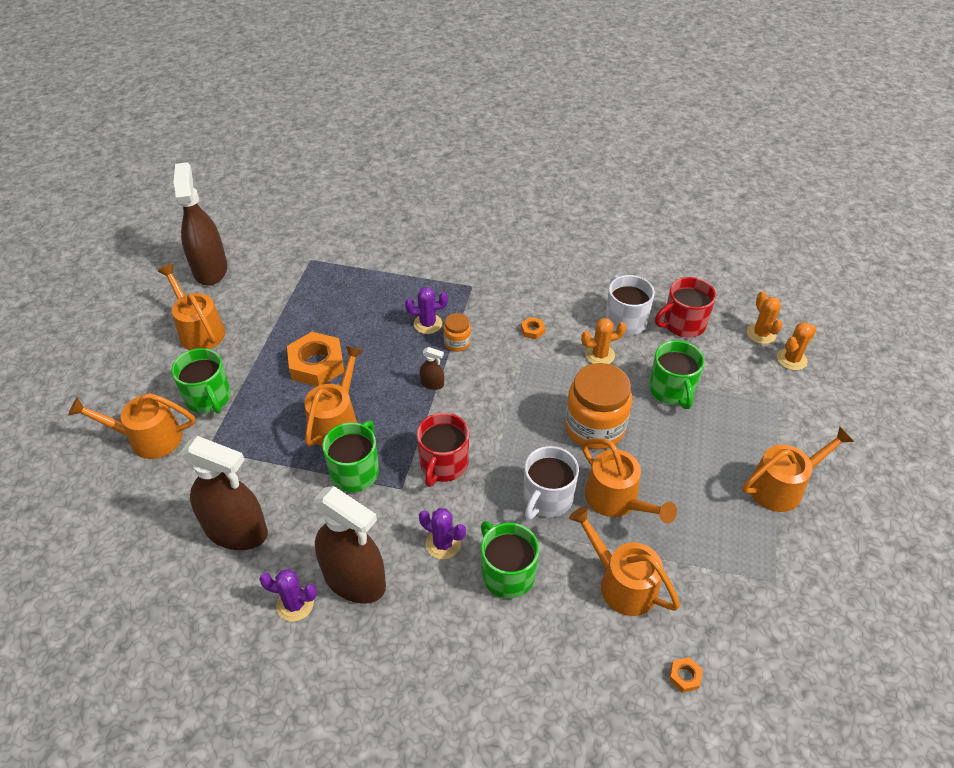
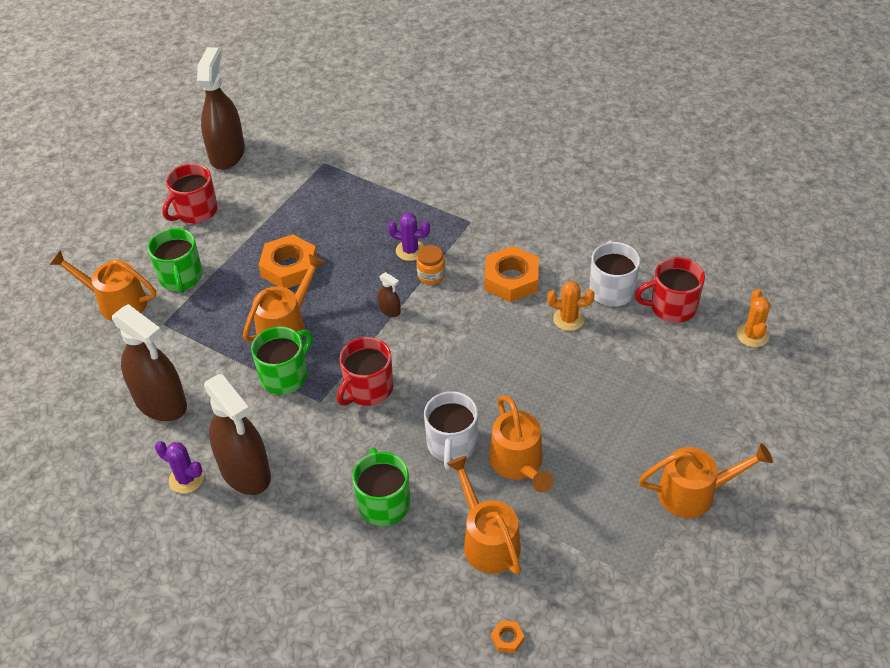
camera: 20 degrees right, 0 degrees up
orange watering can [157,264,225,350] -> red mug [162,164,218,223]
purple cactus [419,508,466,559] -> none
orange nut [521,317,545,339] -> orange nut [485,246,539,302], size x2.33
white mug [524,446,579,520] -> white mug turned 45 degrees counterclockwise [424,391,478,470]
orange jar [565,363,632,450] -> none
green mug [649,340,704,409] -> none
orange cactus [777,322,816,370] -> none

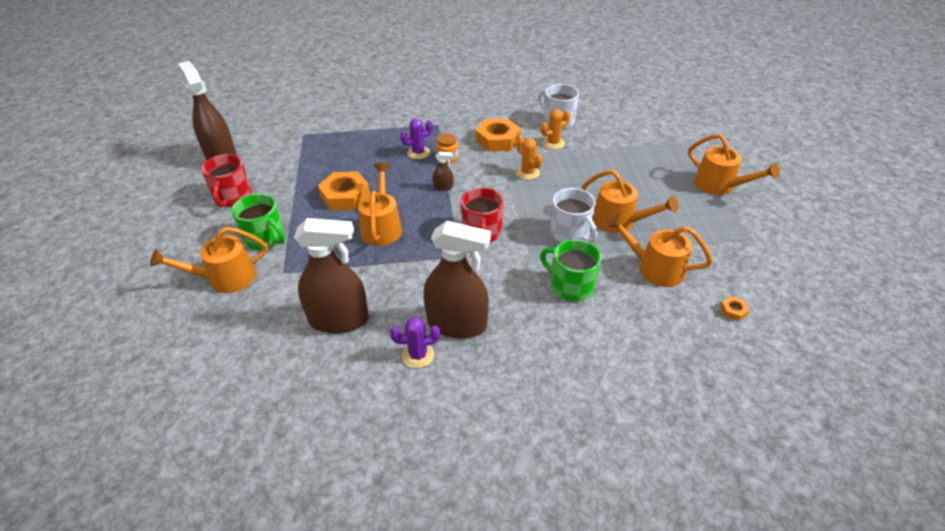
camera: 40 degrees left, 5 degrees down
green mug [251,327,312,394] -> none
red mug [635,257,705,323] -> none
orange watering can [639,443,773,518] -> orange watering can turned 90 degrees clockwise [688,134,780,195]
orange cactus [737,289,771,347] -> orange cactus moved to [516,137,543,180]

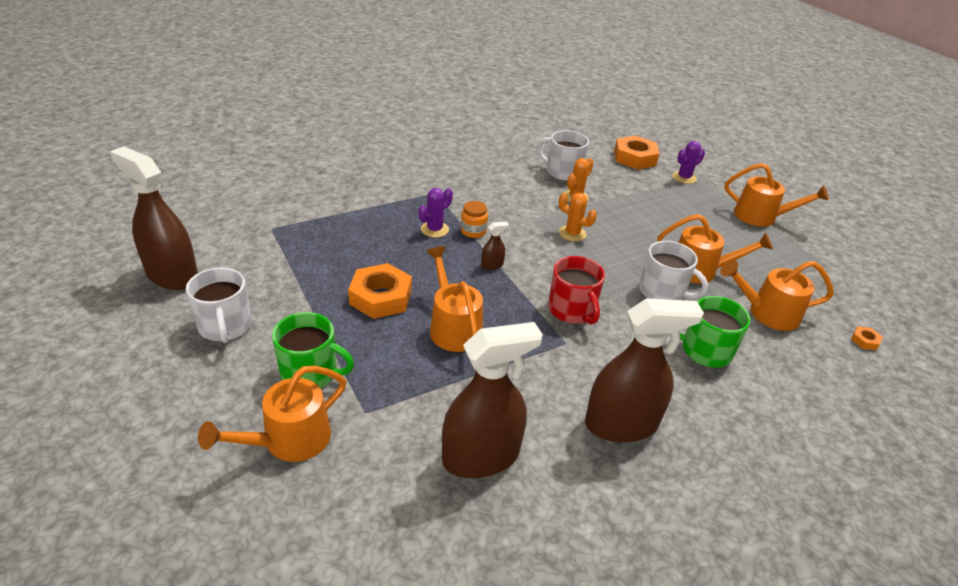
camera: 25 degrees left, 5 degrees down
red mug [201,154,251,207] -> white mug [186,268,252,343]
purple cactus [390,317,440,368] -> purple cactus moved to [673,141,705,184]
orange nut [476,118,521,152] -> orange nut moved to [614,136,660,170]

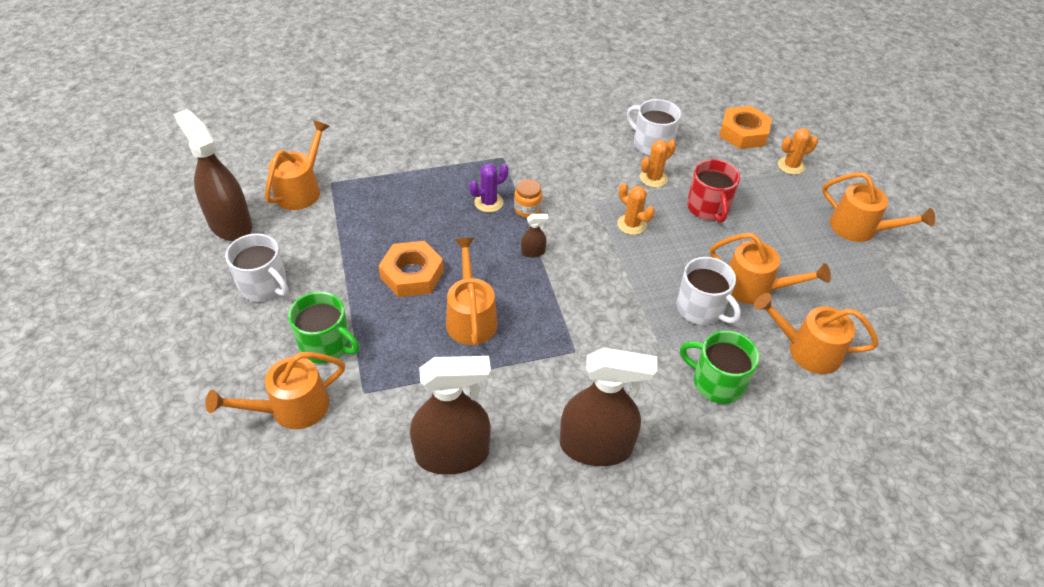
camera: 15 degrees right, 10 degrees up
white mug [186,268,252,343] -> white mug turned 45 degrees counterclockwise [225,233,289,302]
red mug [548,256,605,325] -> red mug moved to [687,159,740,223]
purple cactus [673,141,705,184] -> orange cactus [778,128,818,175]
orange nut [851,326,883,350] -> none
none -> orange watering can [265,120,330,210]

